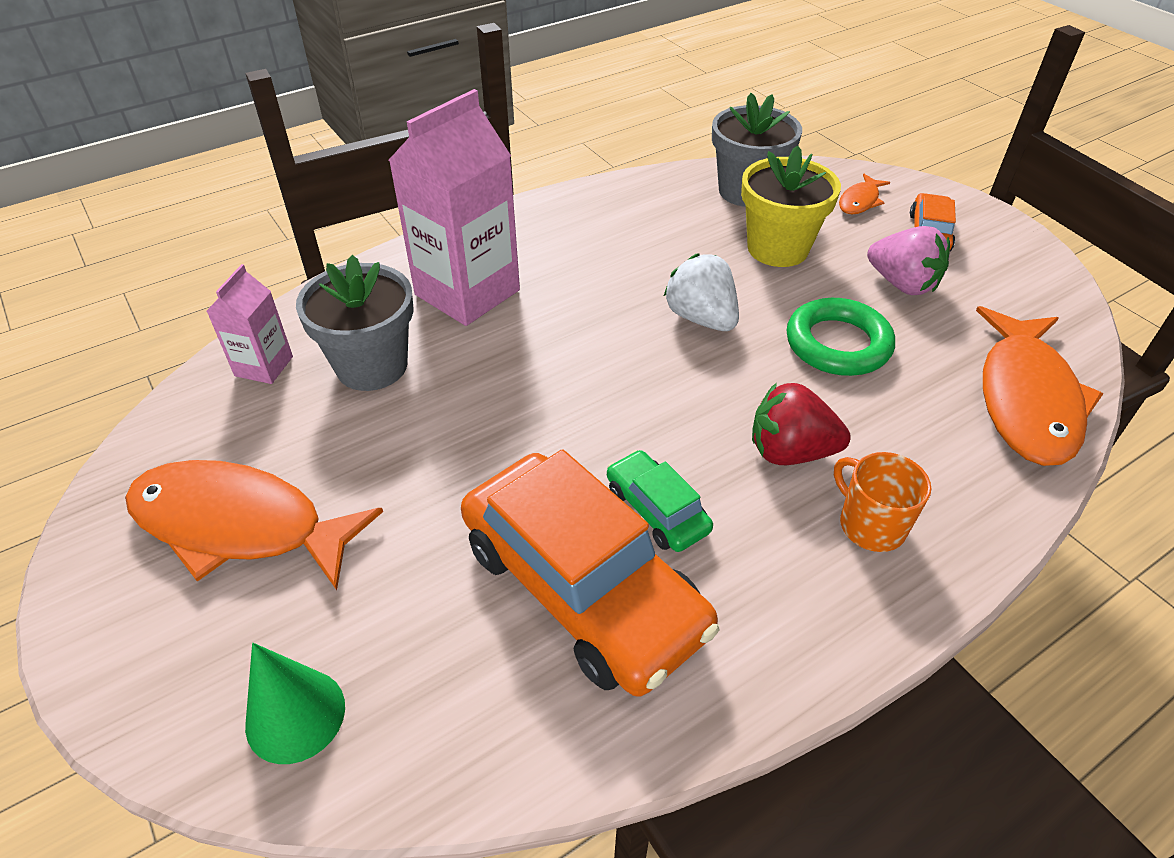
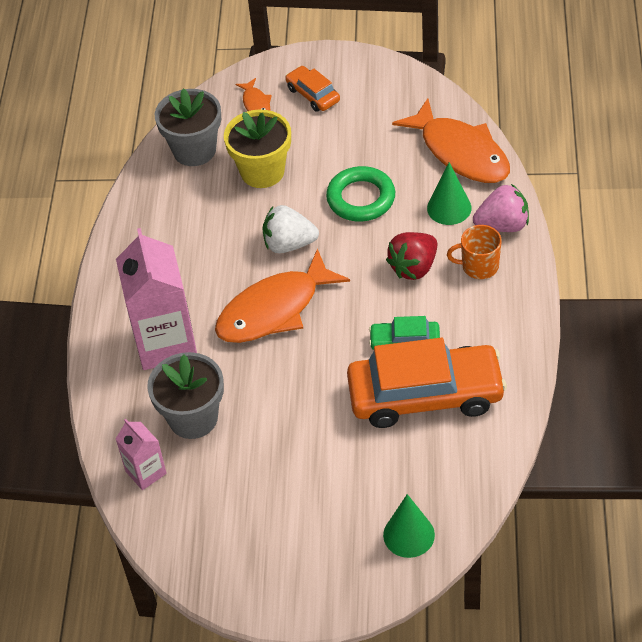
camera: 50 degrees left, 5 degrees up
orange fish [125,460,383,590] -> orange fish moved to [215,249,350,343]
pink strawberry [867,226,950,295] -> pink strawberry moved to [473,184,529,232]
none -> green cone [427,162,471,225]

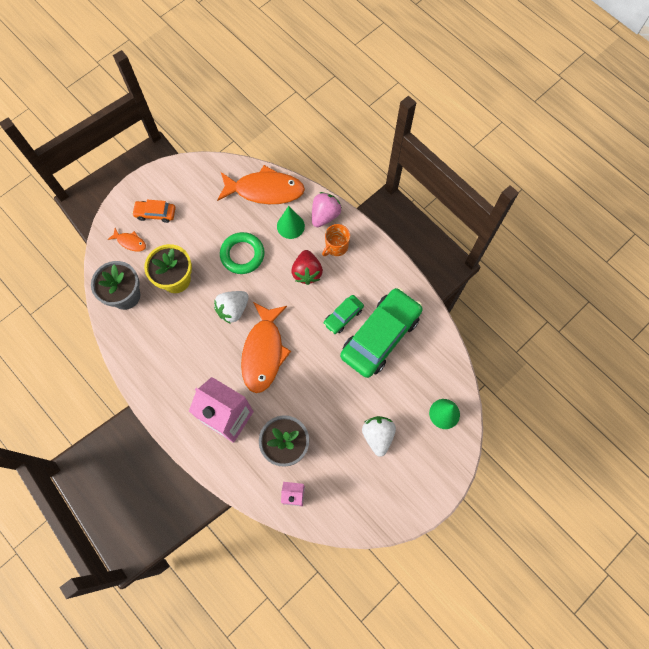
camera: 50 degrees left, 20 degrees up
orange car [347,338,507,428] -> green car [340,288,423,378]
none -> white strawberry [362,416,396,457]

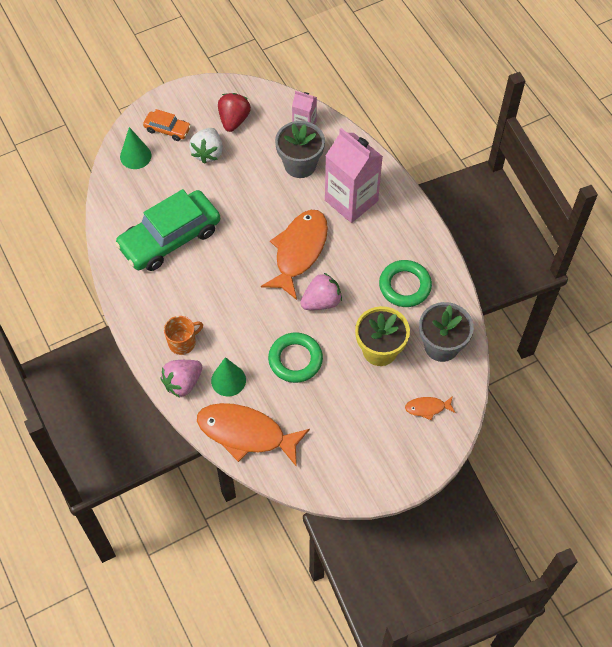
camera: 165 degrees left, 10 degrees down
orange fish [107,228,146,252] -> orange fish turned 45 degrees counterclockwise [405,396,456,421]
orange car [132,200,176,223] -> orange car moved to [143,109,191,141]
white strawberry [214,291,249,324] -> pink strawberry [300,272,342,310]
red strawberry [291,250,323,285] -> red strawberry moved to [218,93,251,132]
green car [323,295,364,334] -> none
none -> green ring [379,260,432,307]

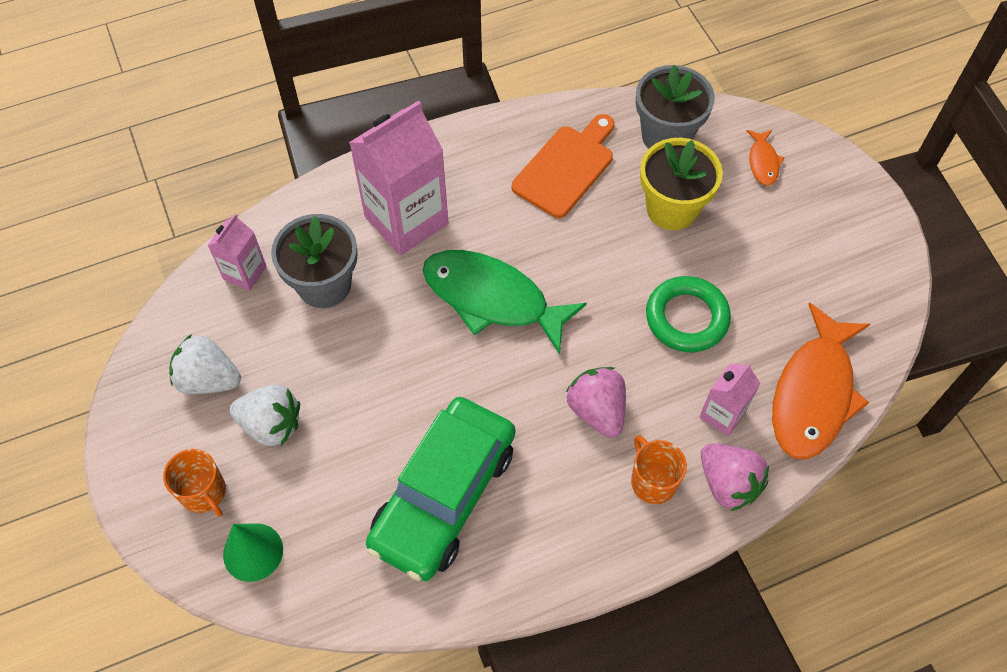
camera: 85 degrees left, 0 degrees up
green car [115,189,220,271] -> green car turned 60 degrees clockwise [366,397,515,581]
orange car [143,109,191,141] -> orange mug [163,449,226,516]
green cone [211,357,246,396] -> pink carton [700,363,761,436]
red strawberry [218,93,251,132] -> white strawberry [169,334,241,394]
orange fish [261,210,328,300] -> green fish [423,250,587,354]
pink strawberry [300,272,342,310] -> pink strawberry moved to [566,367,626,438]
green ring [379,260,432,307] -> orange cutting board [512,114,615,218]

